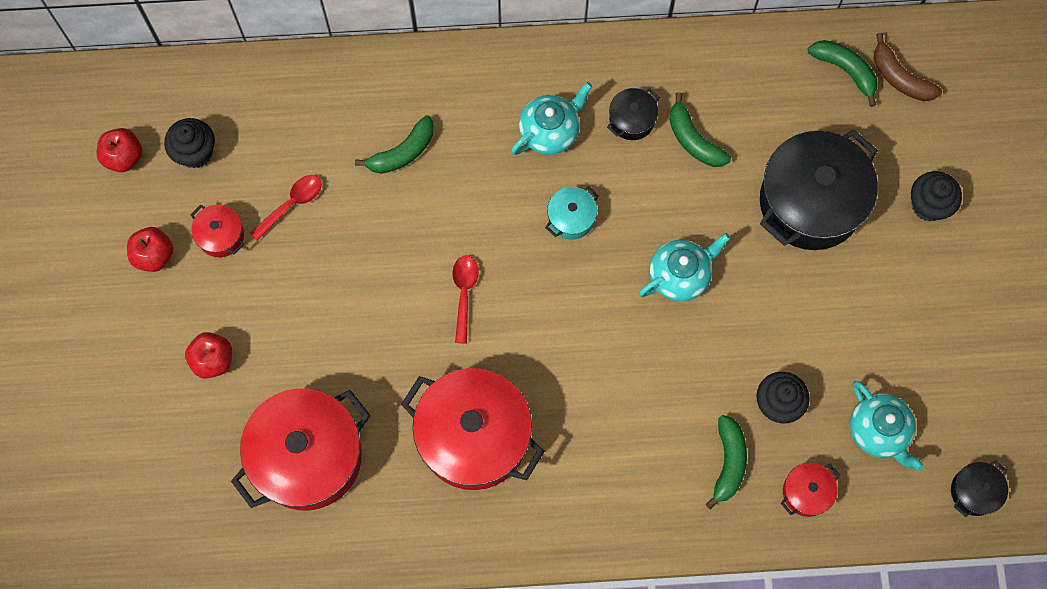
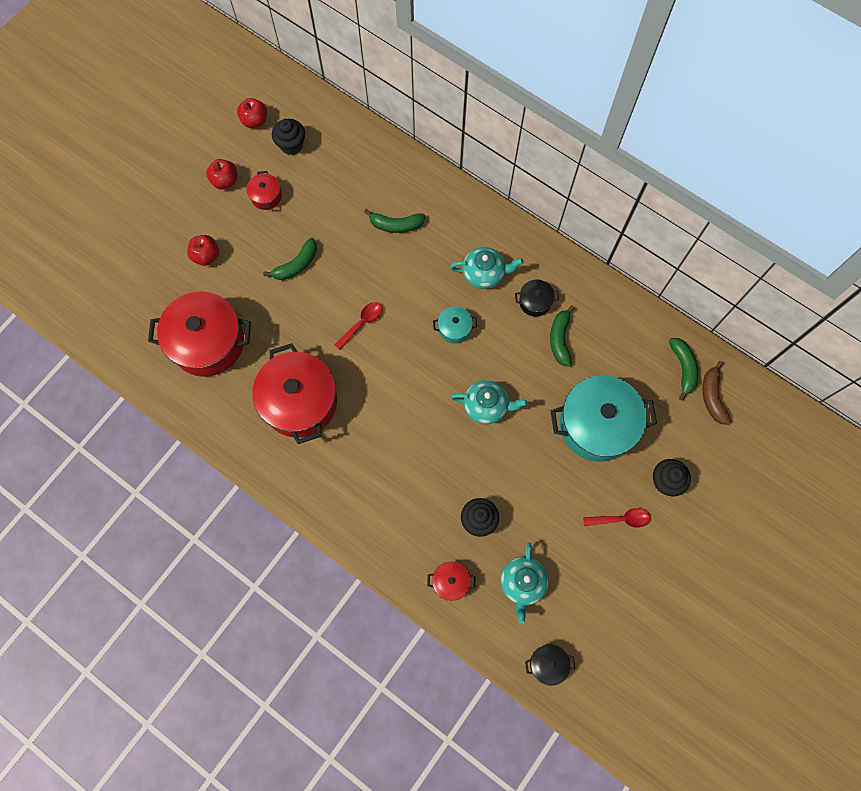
camera: 40 degrees right, 0 degrees up
red spoon [250,175,322,241] -> red spoon moved to [583,508,651,528]
green banana [706,415,747,510] -> green banana moved to [263,238,317,280]
black pot [760,129,878,250] -> turquoise pot [550,375,657,462]

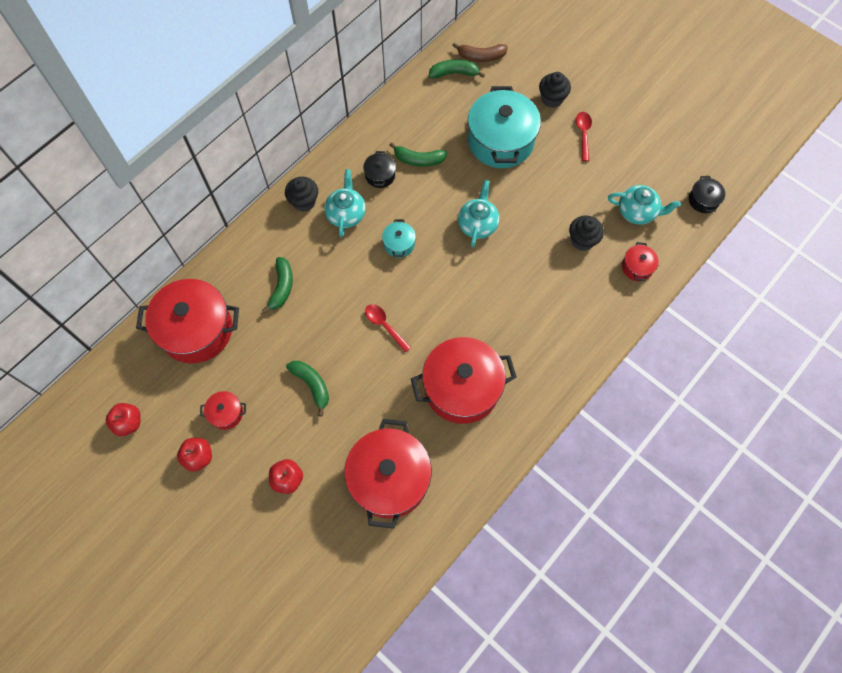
camera: 85 degrees left, 5 degrees down
black cupcake [272,119,305,155] -> black cupcake moved to [285,177,318,212]
none -> red pot [136,279,239,363]

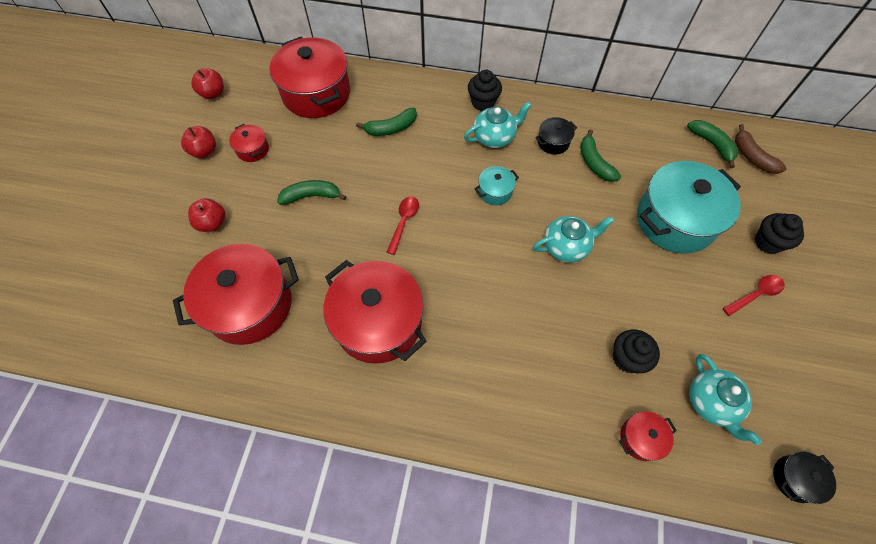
camera: 60 degrees right, 5 degrees down
green banana [286,361,329,417] -> green banana turned 120 degrees counterclockwise [277,180,347,205]

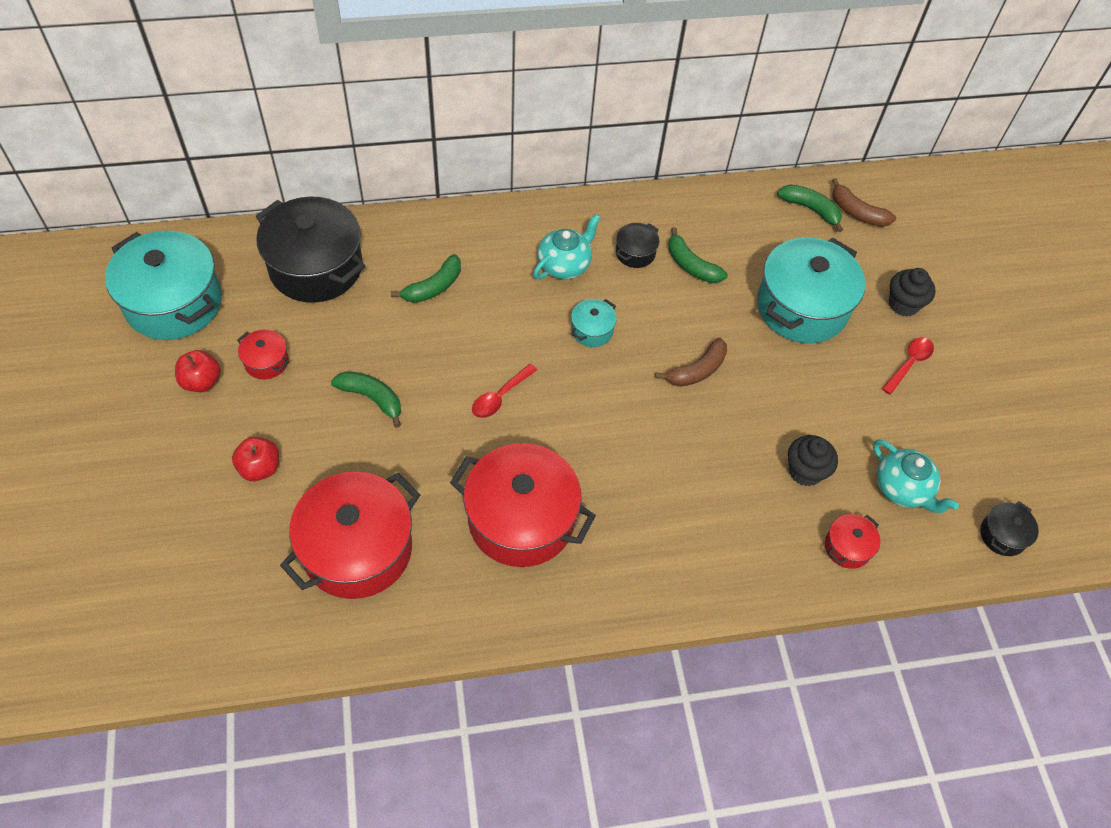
camera: 25 degrees left, 5 degrees down
red apple [191,68,224,99] -> turquoise pot [105,230,222,340]
red pot [269,37,350,118] -> black pot [256,197,365,303]
green banana [277,180,347,205] -> green banana turned 60 degrees clockwise [331,371,401,428]
red spoon [387,196,419,255] -> red spoon turned 135 degrees counterclockwise [472,364,537,418]
black cupcake [468,70,502,111] -> none
turquoise teapot [533,216,614,263] -> brown banana [655,338,727,387]

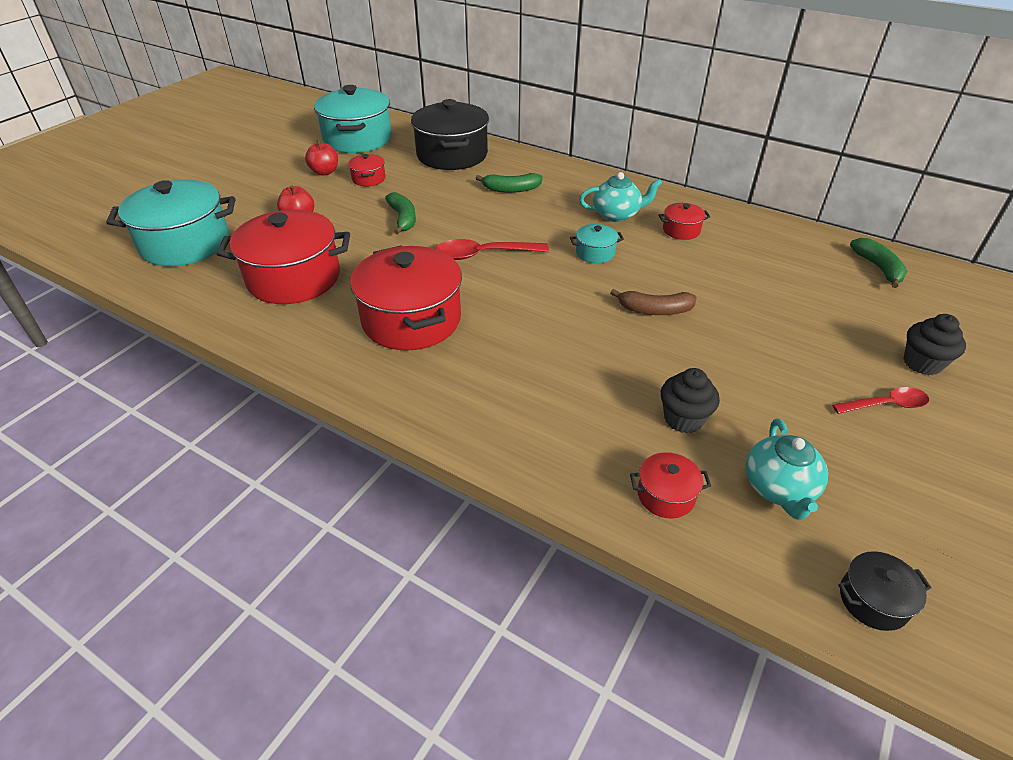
camera: 45 degrees right, 15 degrees down
red spoon [472,364,537,418] -> red spoon [436,239,549,260], size x1.51
black pot [616,223,659,268] -> red pot [658,203,710,240]
green banana [668,227,728,283] -> none
turquoise pot [757,237,865,343] -> turquoise pot moved to [106,179,235,267]
brown banana [832,178,896,227] -> none

